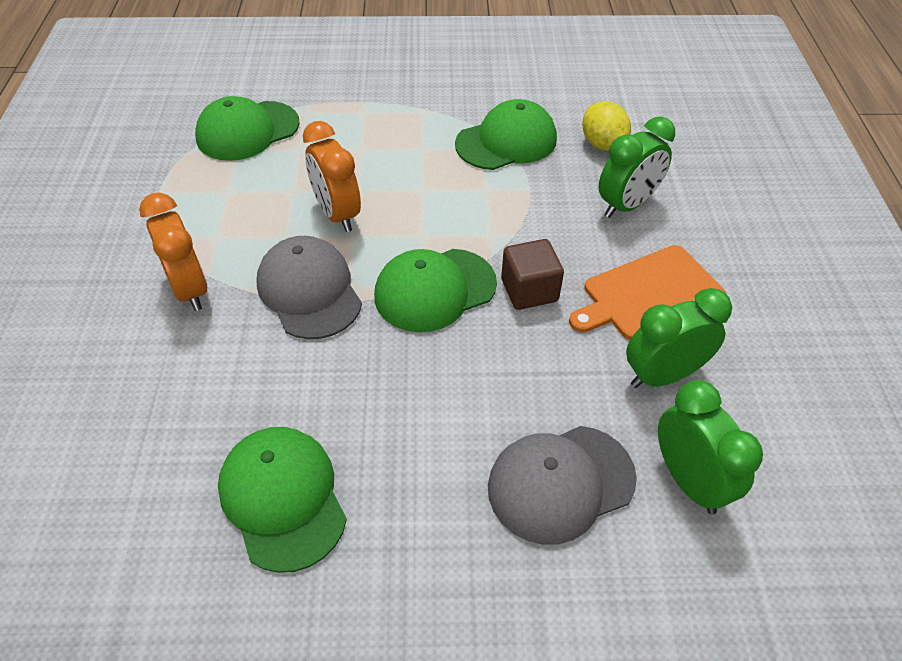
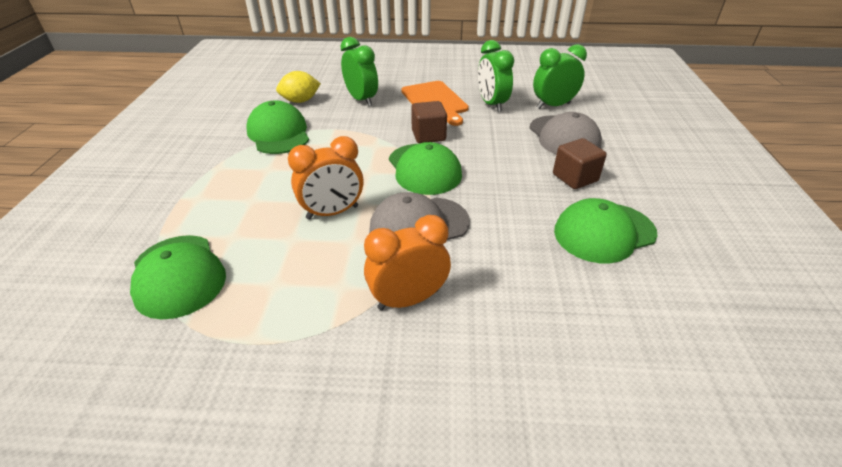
camera: 85 degrees left, 10 degrees down
none -> brown cube [553,138,607,189]

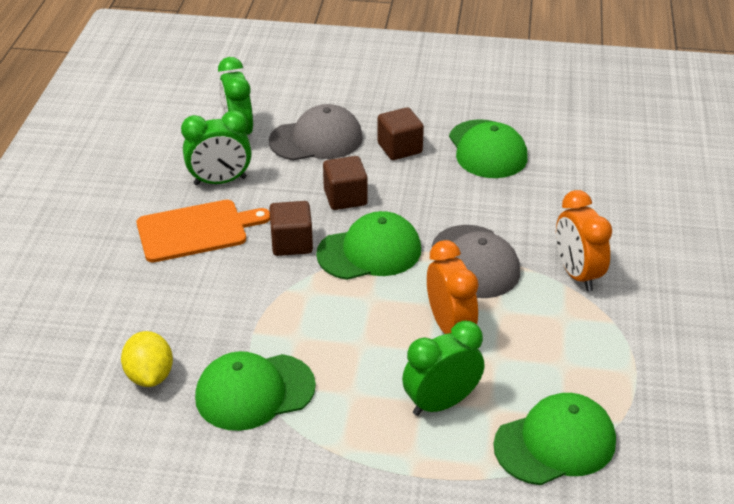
camera: 85 degrees left, 0 degrees up
green clock [340,37,378,106] -> green clock moved to [402,321,484,416]
none -> brown cube [323,156,368,210]

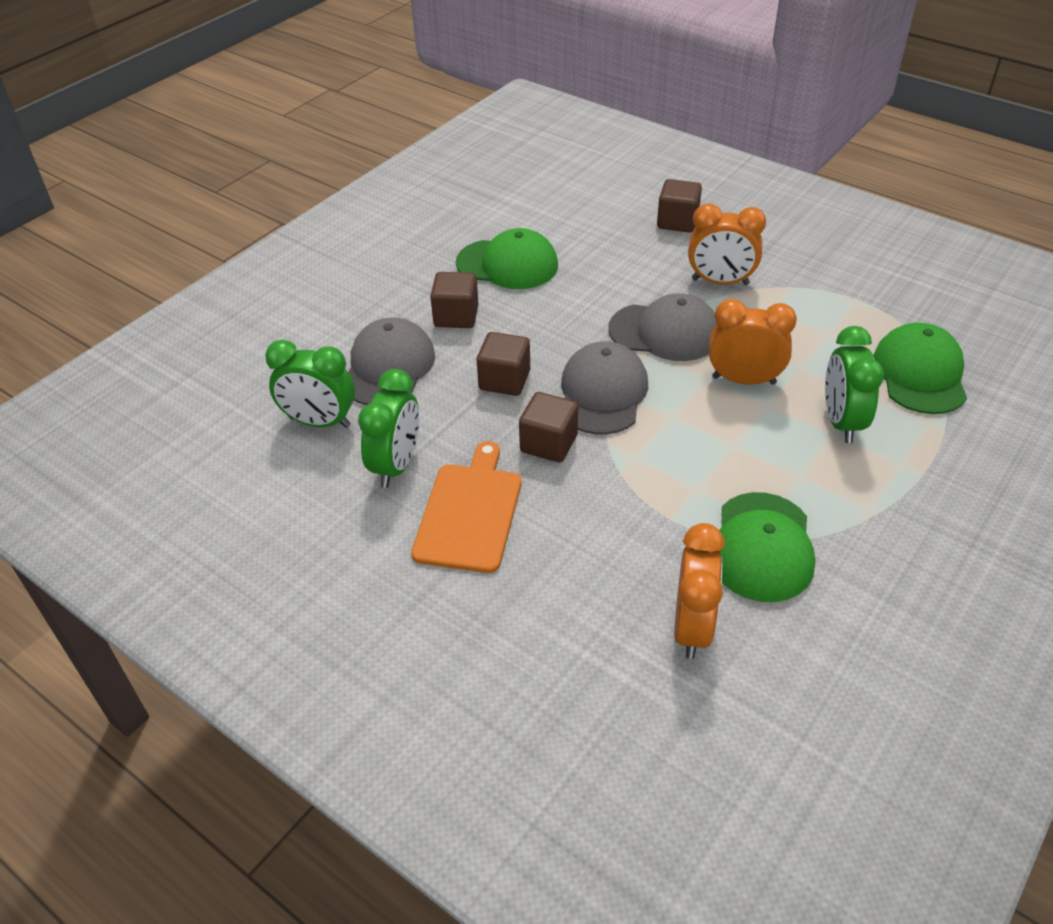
camera: 60 degrees left, 5 degrees up
yellow lemon [121,331,173,387] -> orange clock [674,523,725,659]
green cap [316,211,421,280] -> grey cap [561,341,648,435]
none -> brown cube [657,179,702,233]

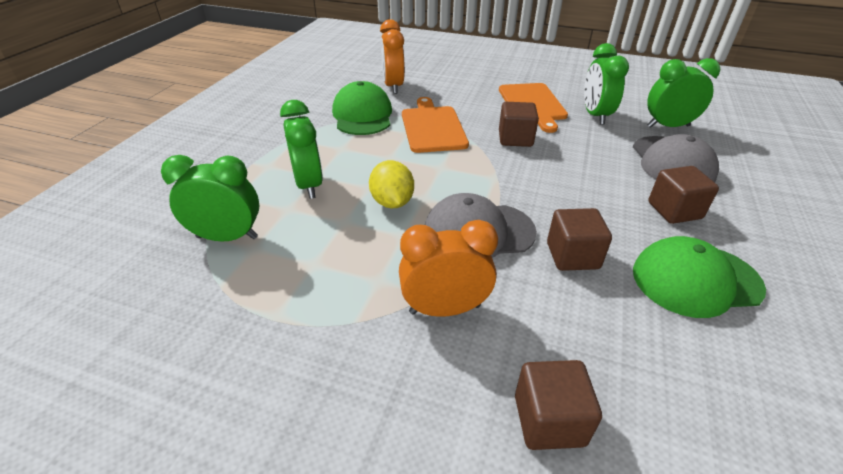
camera: 160 degrees right, 5 degrees down
brown cube [477,332,530,396] -> brown cube moved to [547,208,612,271]
grey cap [561,341,648,435] -> none
orange clock [709,299,797,385] -> yellow lemon [369,160,414,208]
green cap [873,323,967,414] -> green clock [161,155,260,241]
none -> orange cutting board [402,97,469,153]

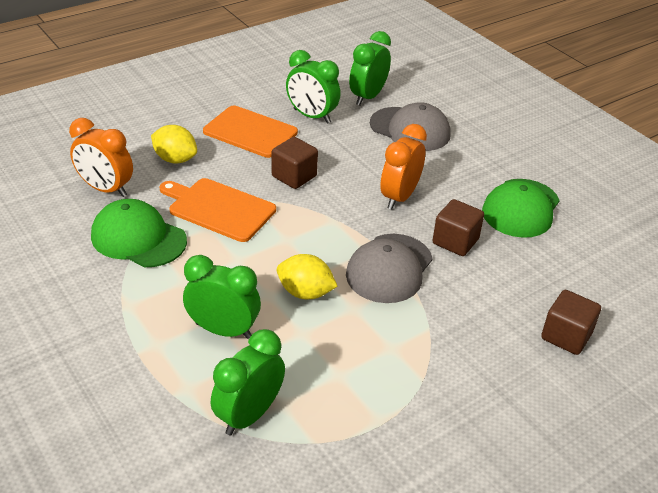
camera: 55 degrees left, 0 degrees up
orange clock [399,220,498,317] -> orange clock moved to [380,124,427,209]
brown cube [648,166,719,224] -> none
none -> yellow lemon [151,125,197,164]

